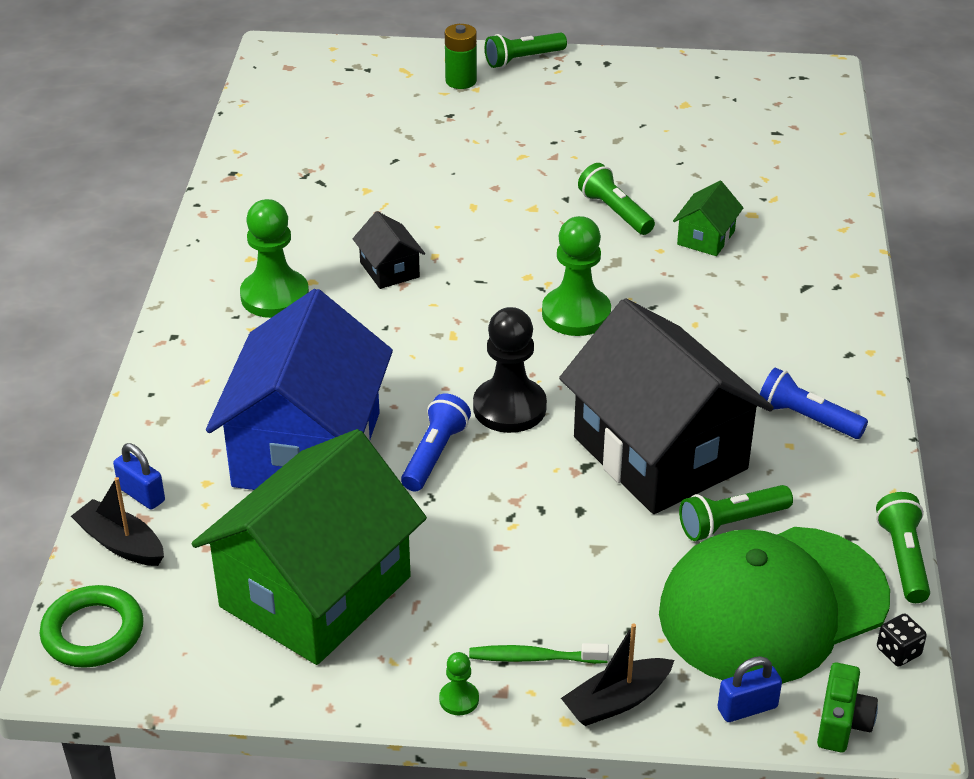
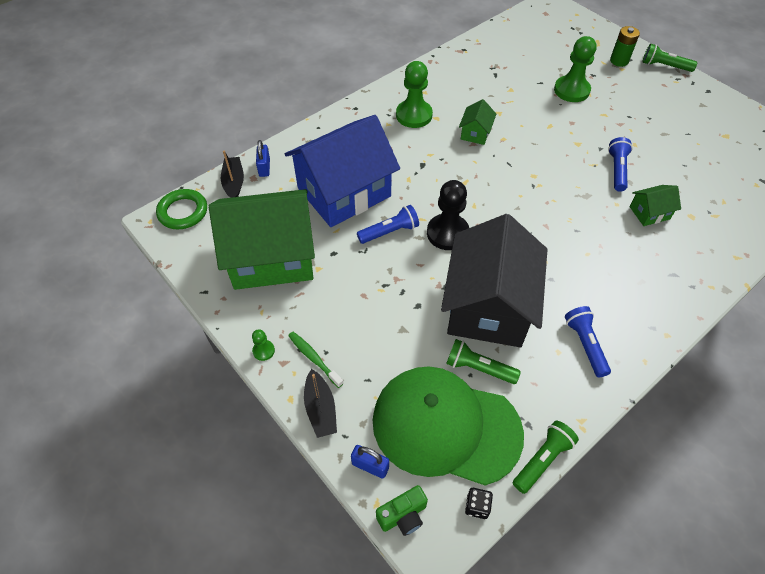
camera: 45 degrees right, 15 degrees up
black house [353,211,425,289] -> green house [459,99,496,145]
green pawn [542,216,611,336] -> green pawn moved to [554,36,597,102]
black boat [561,624,674,726] -> black boat turned 120 degrees counterclockwise [304,369,337,438]
green flashlight [578,163,655,235] -> blue flashlight [608,137,633,192]

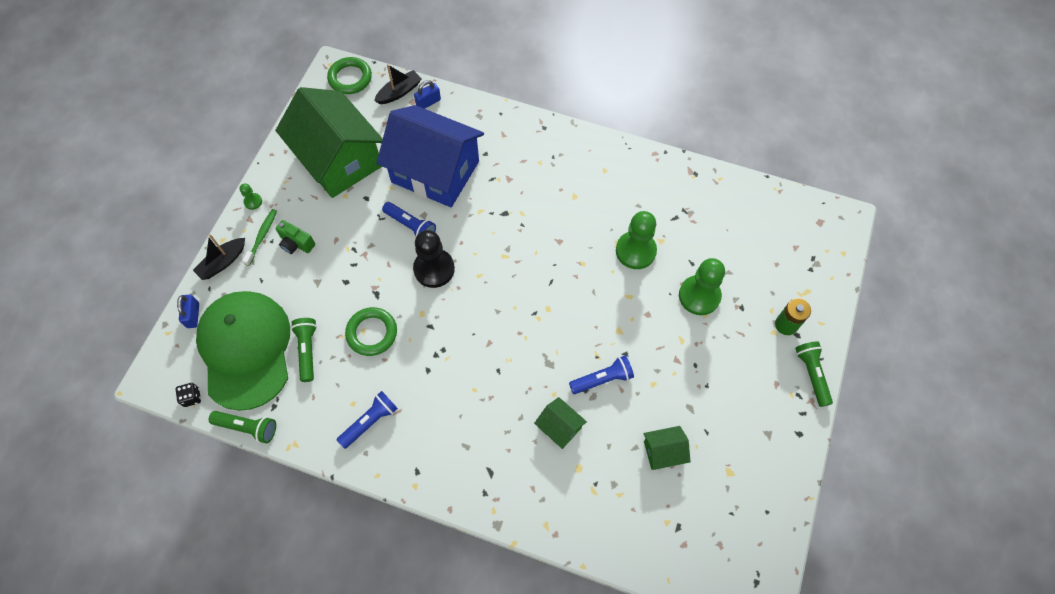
camera: 60 degrees right, 10 degrees up
green camera [376,485,428,536] -> green camera moved to [276,220,315,254]
green pawn [396,61,433,128] -> green pawn moved to [616,211,657,269]
black house [441,214,548,347] -> green ring [345,307,397,356]
green house [459,99,496,145] -> green house moved to [644,426,691,470]

